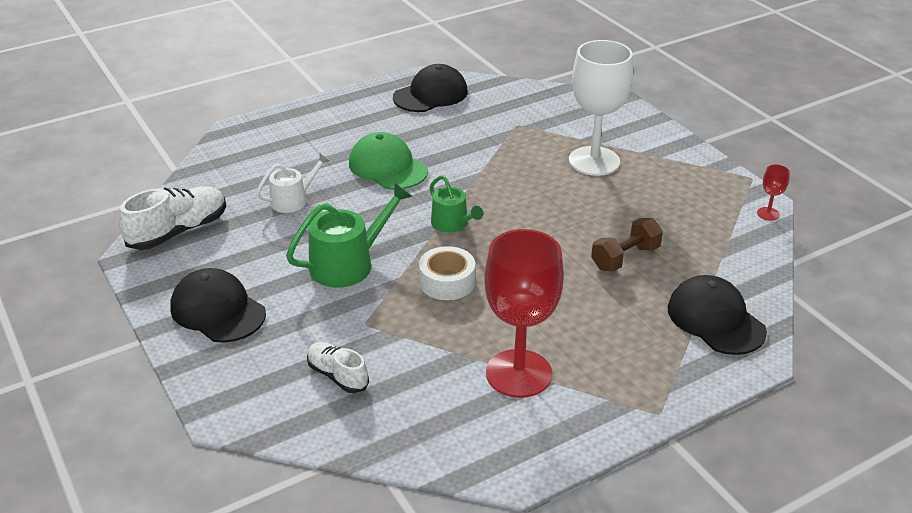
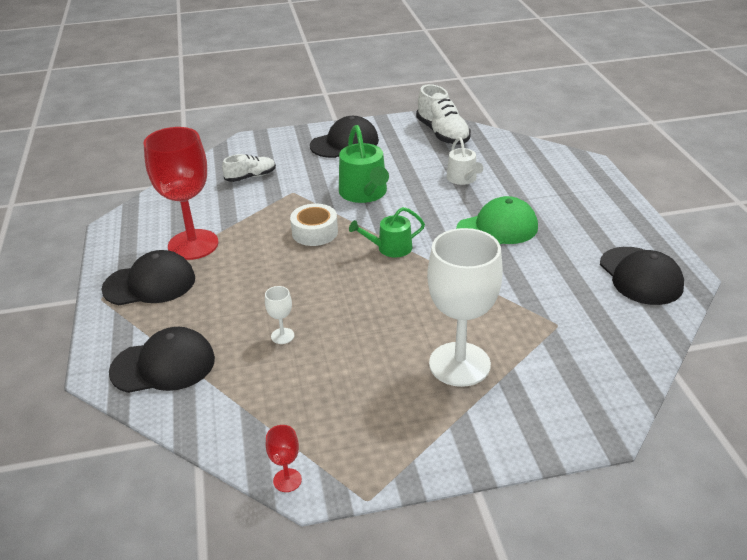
camera: 110 degrees right, 0 degrees up
brown dumbbell [591,218,663,271] -> white goblet [265,286,295,344]
none -> black cap [102,250,195,305]

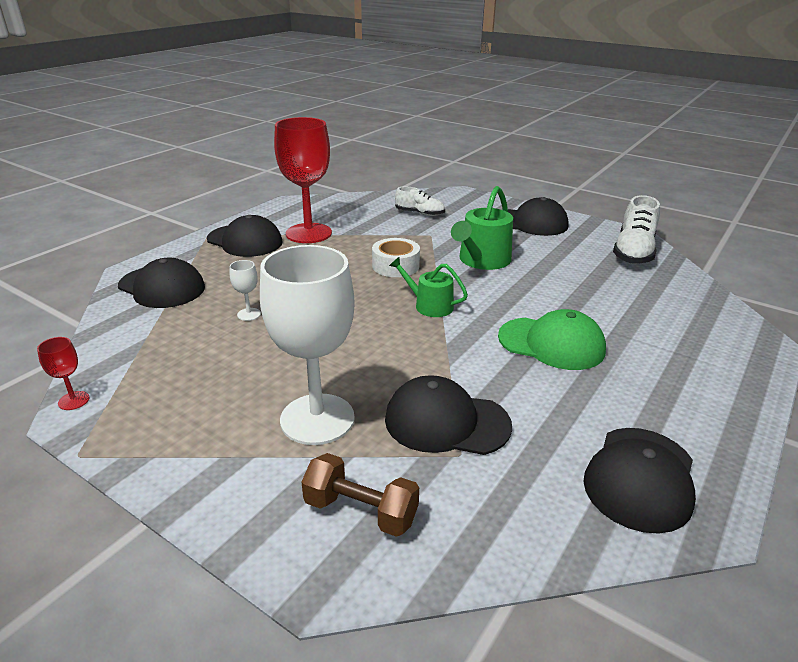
camera: 45 degrees right, 5 degrees down
white watering can [447,137,483,185] -> none
none -> brown dumbbell [302,453,419,537]
none -> black cap [385,375,512,455]

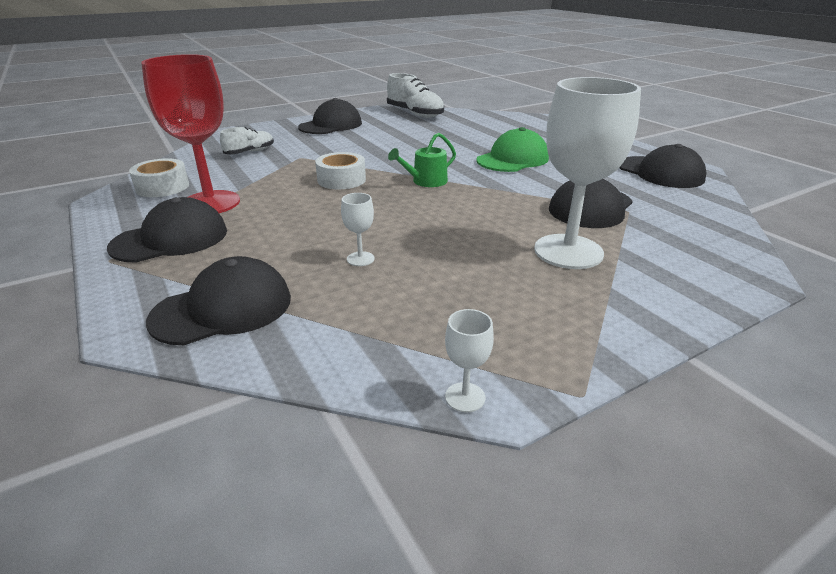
camera: 65 degrees left, 0 degrees up
red goblet [37,337,90,410] -> white goblet [445,309,494,412]
brown dumbbell [302,453,419,537] -> none
green watering can [451,186,513,270] -> none
none -> white tape [129,158,189,197]

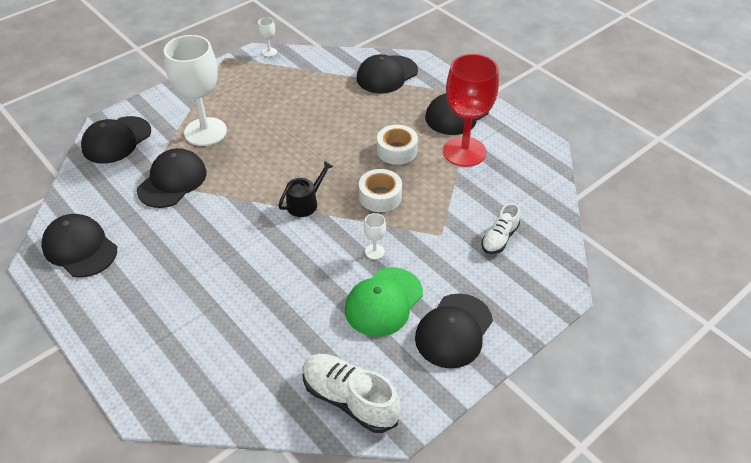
camera: 170 degrees right, 15 degrees up
white tape [129,158,189,197] -> white tape moved to [377,125,418,165]
white goblet [341,193,375,266] -> white goblet moved to [364,213,386,259]
green watering can [388,133,456,187] -> black watering can [278,161,333,217]
green cap [476,127,549,172] -> green cap moved to [345,267,423,337]
none -> black cap [81,116,151,164]

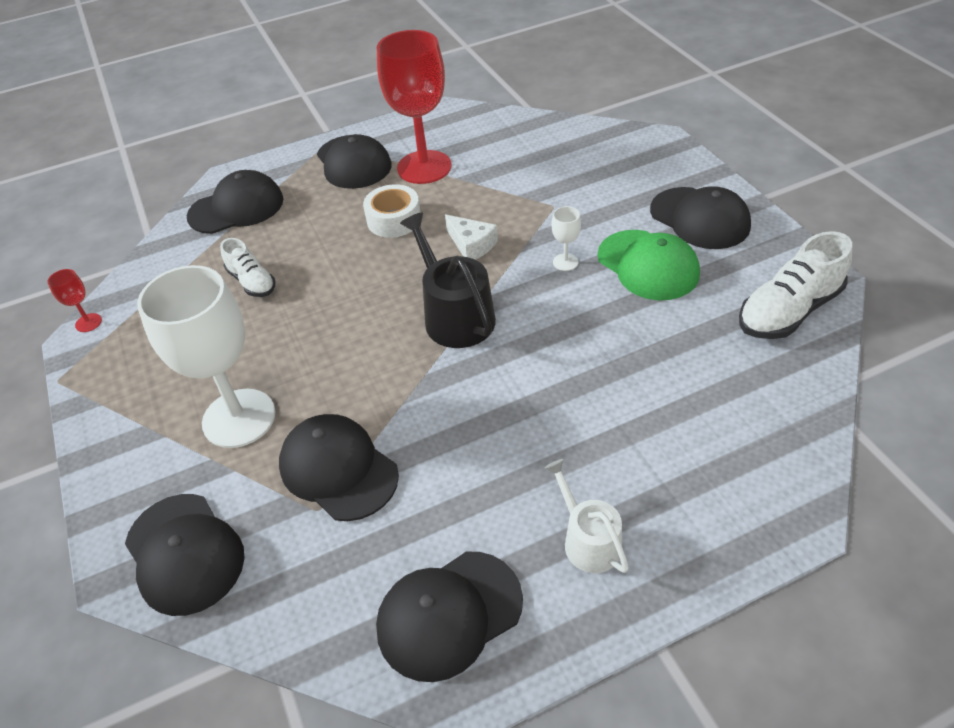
camera: 70 degrees left, 0 degrees up
white goblet [258,17,277,57] -> red goblet [48,269,102,332]
black watering can [278,161,333,217] -> black watering can [400,212,496,348], size x1.59
black cap [357,54,418,94] -> black cap turned 90 degrees counterclockwise [187,170,283,234]
white tape [359,169,402,212] -> white cheese [445,214,498,260]
white shoe [482,203,520,254] -> white shoe moved to [220,238,275,297]
none -> white watering can [544,459,629,573]

